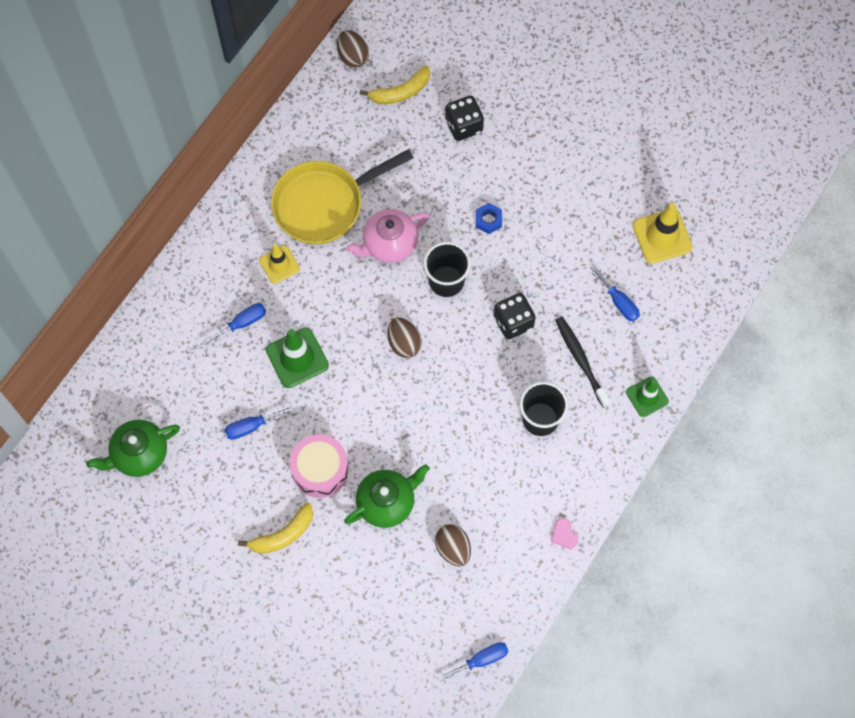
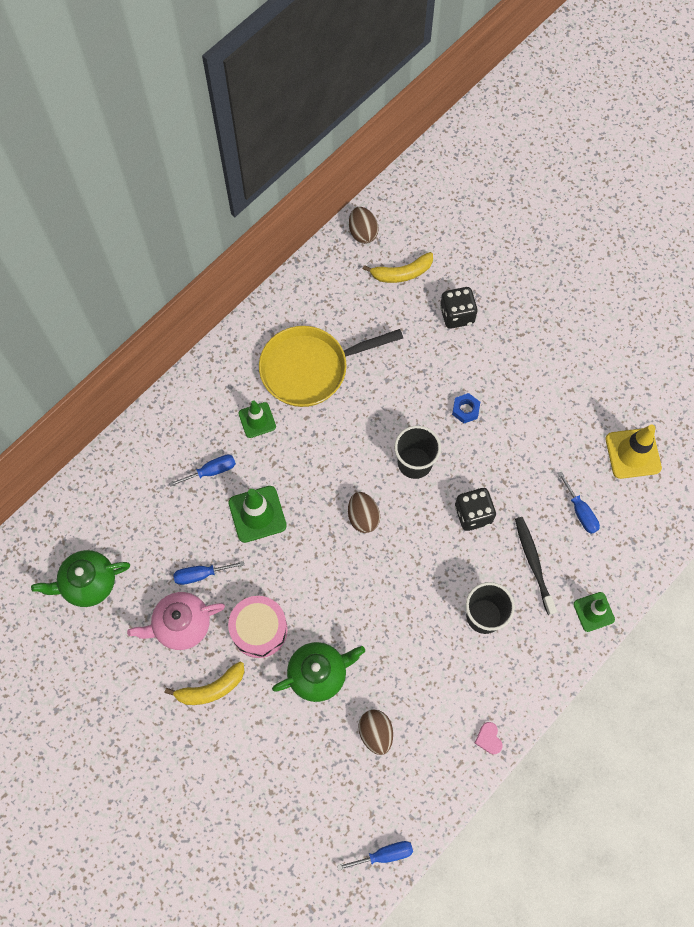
camera: 10 degrees right, 0 degrees up
yellow traffic cone [259,244,300,284] -> green traffic cone [239,400,276,438]
pink teapot [346,209,430,263] -> pink teapot moved to [127,592,225,650]

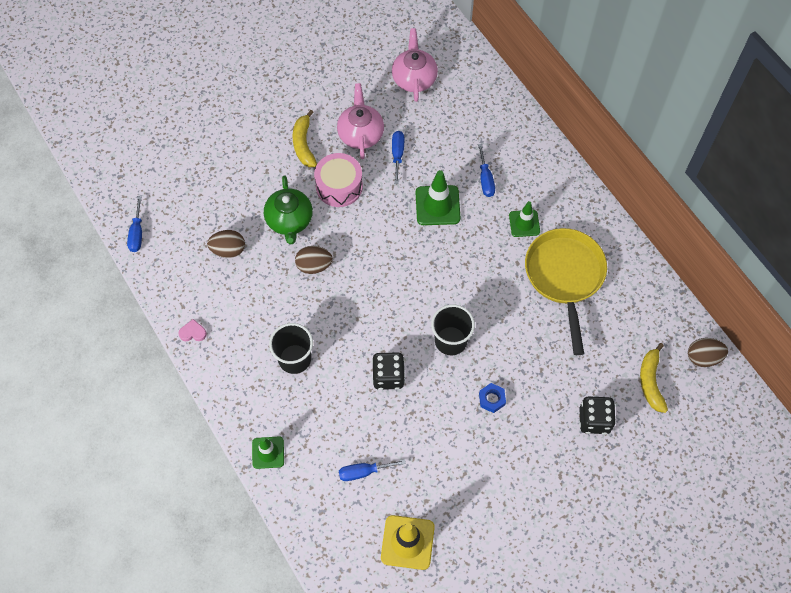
camera: 105 degrees right, 5 degrees down
green teapot [31,550,130,607] -> pink teapot [392,28,438,102]
brown egg [348,492,380,533] -> brown egg moved to [295,246,333,274]
black toothbrush [515,517,557,615] -> none

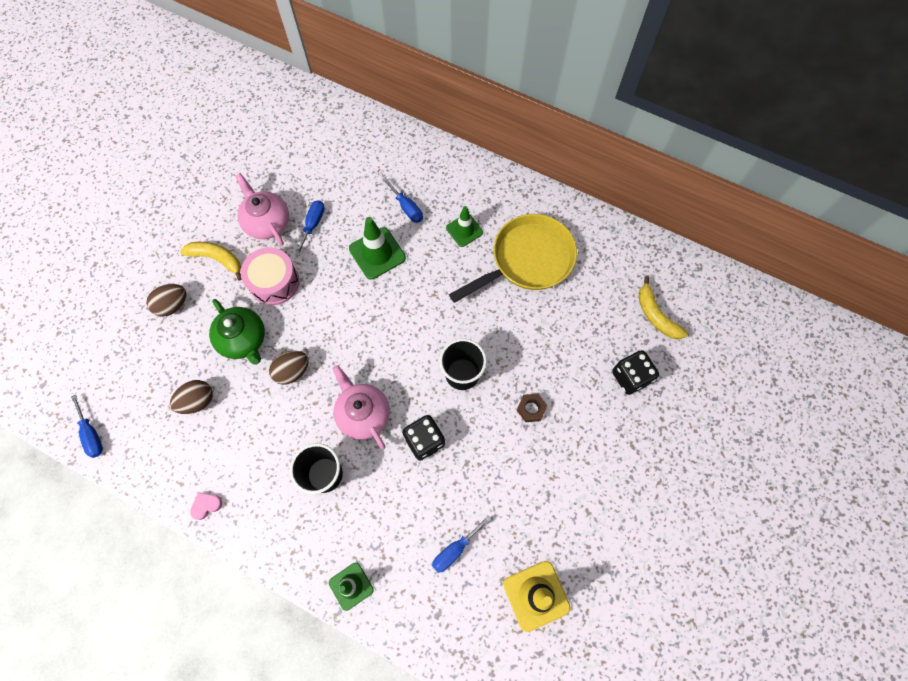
camera: 30 degrees left, 5 degrees up
yellow banana [293,110,317,167] -> yellow banana turned 150 degrees clockwise [180,242,242,281]
pink teapot [392,28,438,102] -> pink teapot moved to [332,365,390,449]
blue screwdriver [392,131,404,184] -> blue screwdriver turned 45 degrees clockwise [295,200,325,256]
blue nut [479,383,506,413] -> brown nut [517,394,548,422]
yellow pan [525,228,607,355] -> yellow pan turned 90 degrees clockwise [449,214,577,303]
brown egg [688,338,728,367] -> brown egg moved to [146,284,186,317]

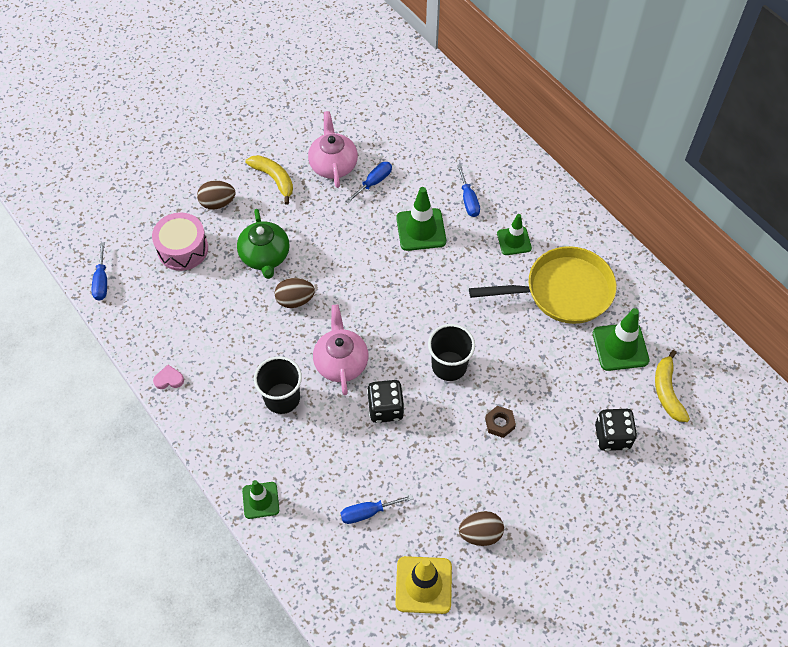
camera: 25 degrees right, 10 degrees down
brown egg [170,380,213,414] -> brown egg moved to [459,511,504,546]
pink drum [241,247,299,305] -> pink drum moved to [152,212,208,271]
none -> green traffic cone [593,308,649,371]

